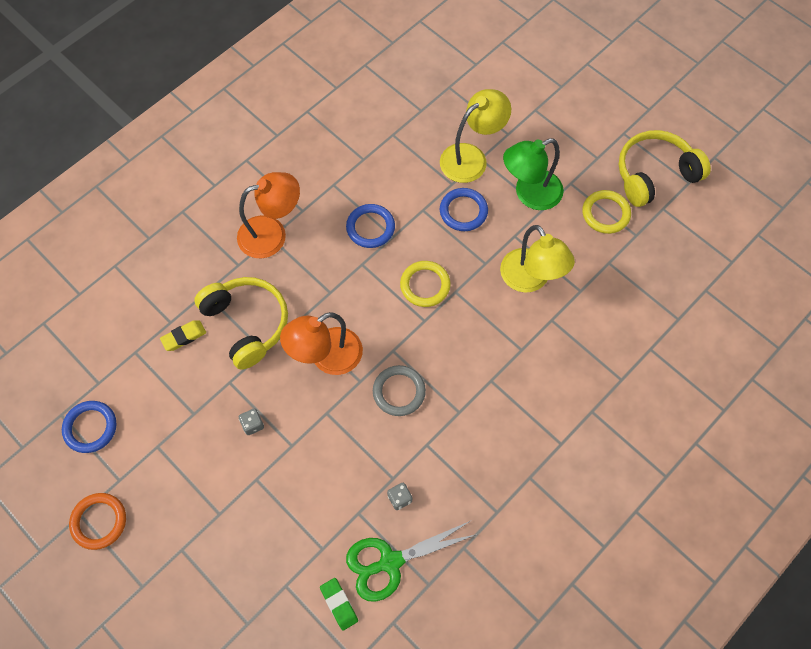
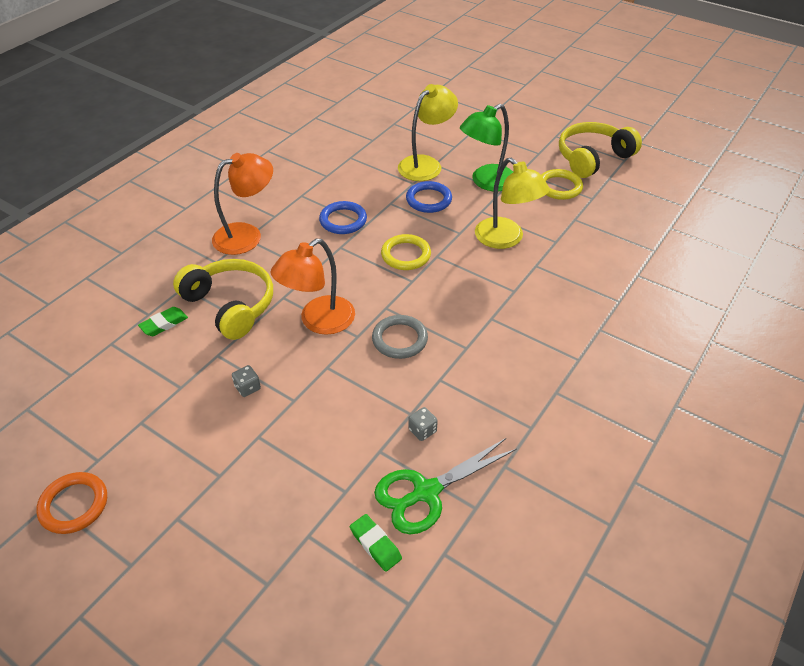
camera: 10 degrees left, 20 degrees down
blue ring [62,401,117,453] -> none
yellow eraser [160,320,206,351] -> green eraser [138,307,188,336]

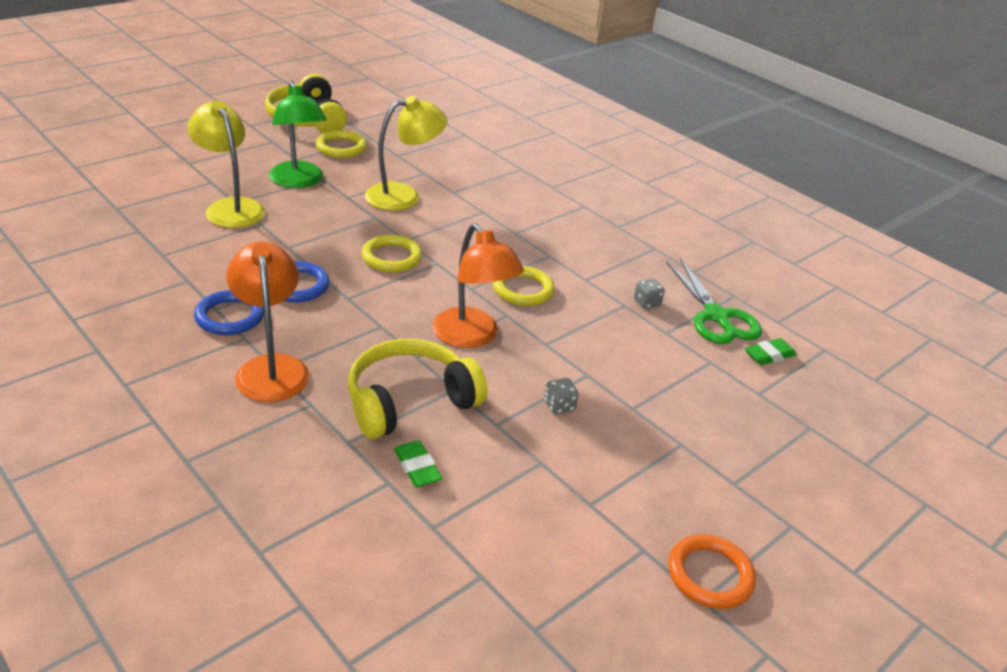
camera: 80 degrees left, 10 degrees down
grey ring [372,315,428,359] -> yellow ring [493,266,555,306]
blue ring [406,181,452,213] -> blue ring moved to [194,290,264,335]

